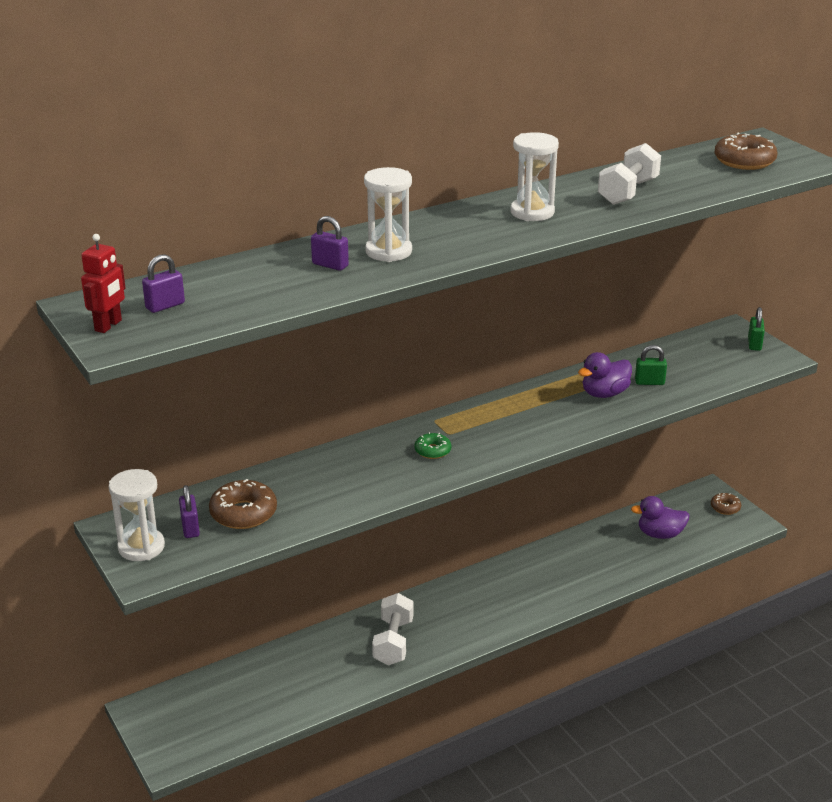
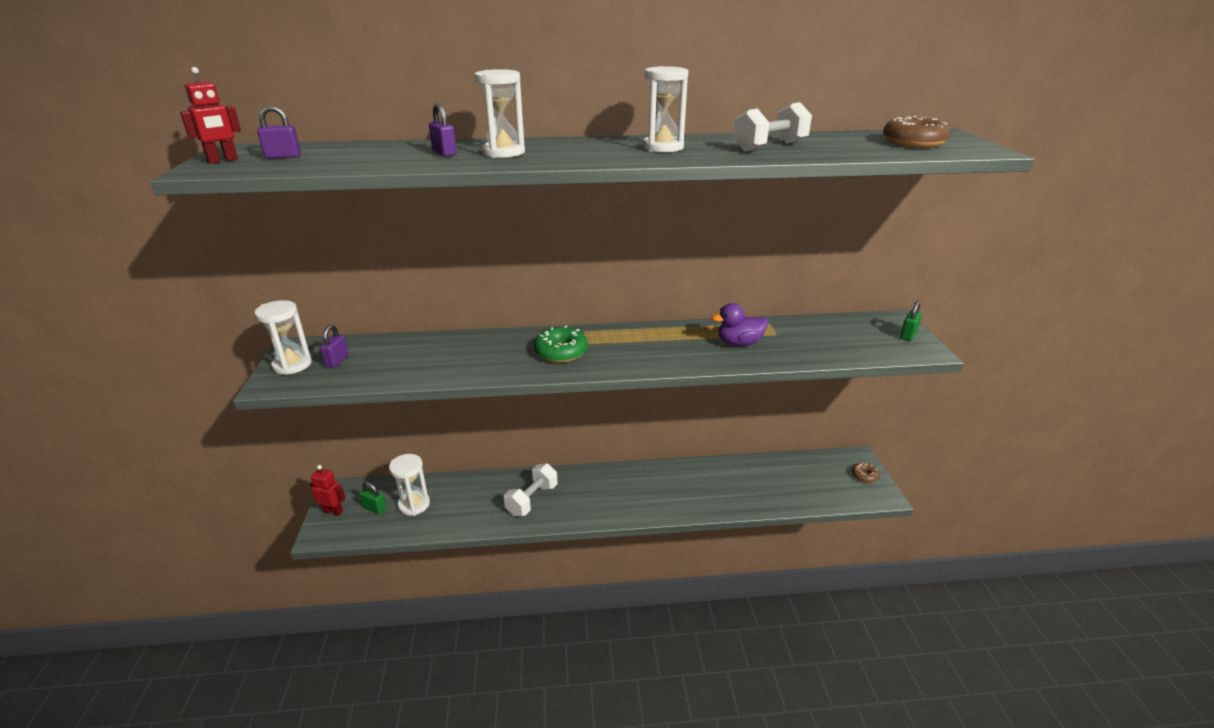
camera: 25 degrees right, 0 degrees up
brown donut [209,479,277,529] -> none
green donut [414,432,451,459] -> green donut [534,326,588,363], size x1.70
purple duck [631,496,690,539] -> none
green padlock [635,345,667,385] -> green padlock moved to [359,482,386,514]
none -> red robot [310,465,346,516]
none -> white hourglass [389,454,430,516]

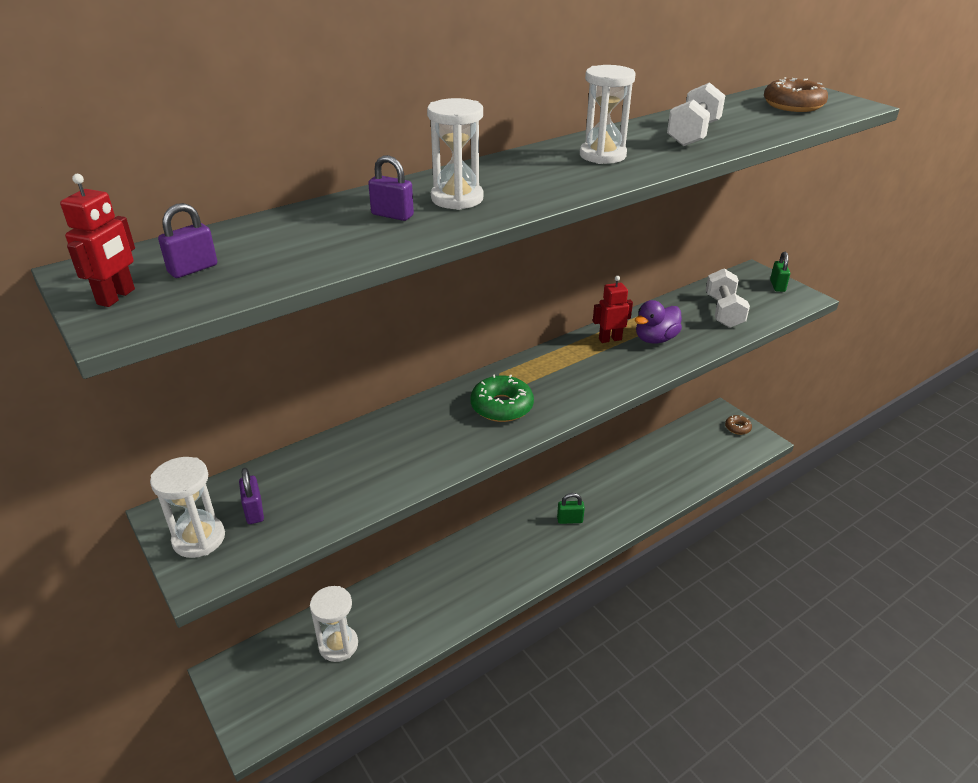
camera: 30 degrees left, 5 degrees up
red robot [310,465,346,516] -> red robot moved to [593,276,633,343]
green padlock [359,482,386,514] -> green padlock moved to [557,493,585,524]
white dumbbell [504,463,558,516] -> white dumbbell moved to [706,269,750,328]

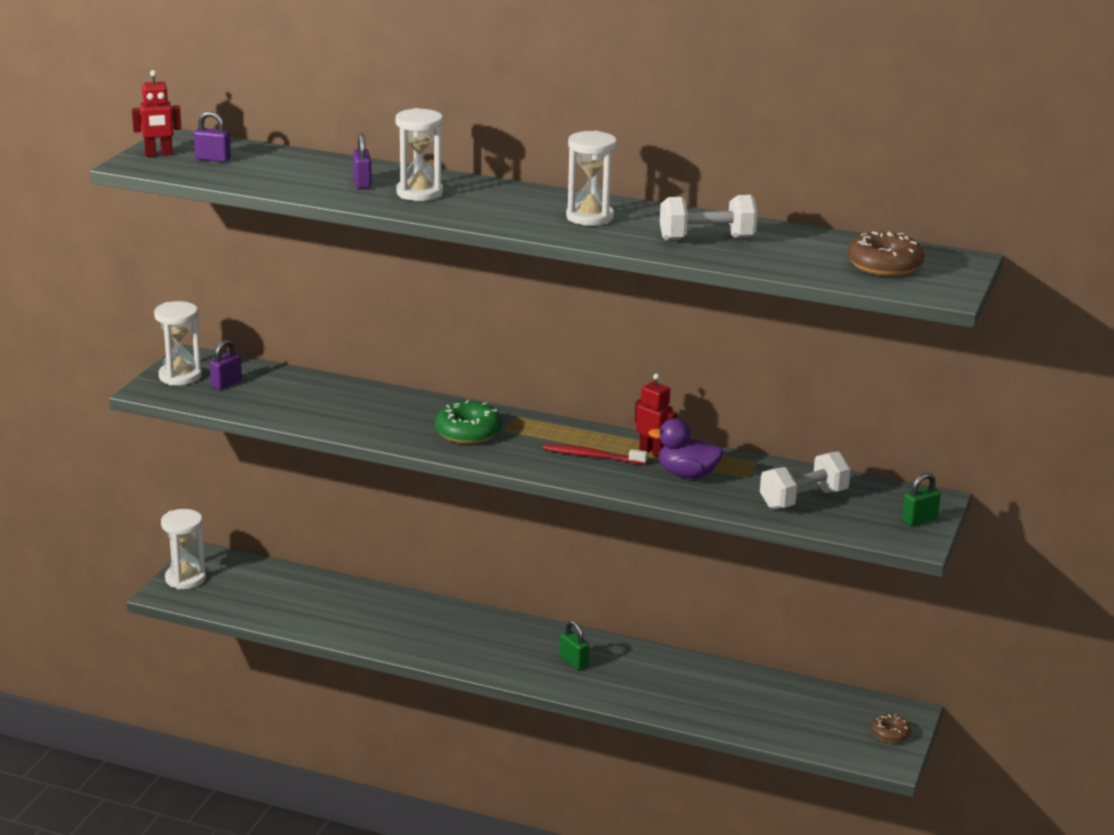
camera: 55 degrees right, 10 degrees down
white hourglass [310,586,358,662] -> white hourglass moved to [161,509,206,589]
none -> red toothbrush [543,444,648,464]

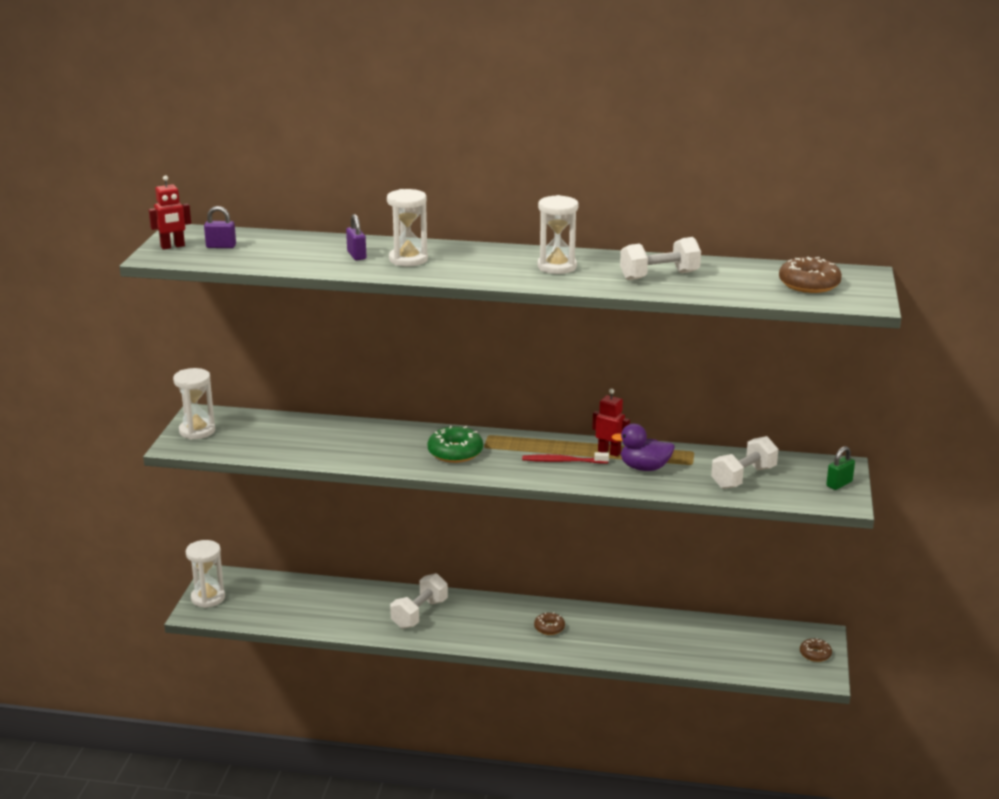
camera: 10 degrees left, 0 degrees up
purple padlock [210,340,242,390] -> none
green padlock [559,620,589,670] -> brown donut [534,612,565,635]
none -> white dumbbell [390,573,448,629]

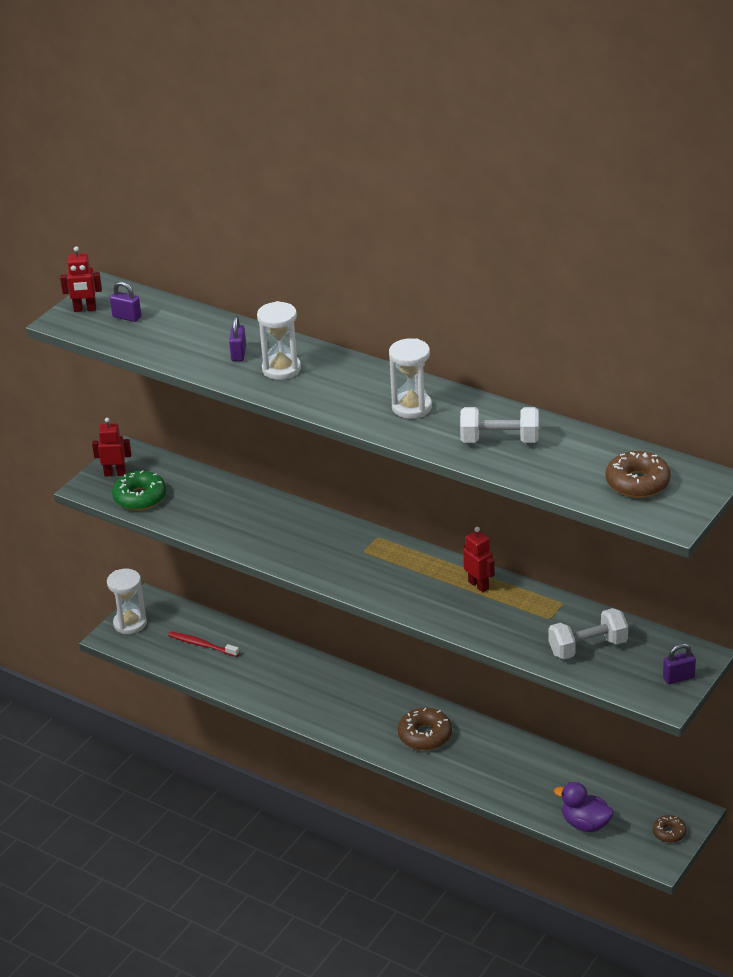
camera: 25 degrees right, 10 degrees up
white hourglass [173,368,215,440] -> red robot [92,418,131,476]
white dumbbell [390,573,448,629] -> none
green donut [427,426,483,463] -> green donut moved to [112,470,167,510]
red toothbrush [522,452,609,464] -> red toothbrush moved to [168,631,239,657]
brown donut [534,612,565,635] -> brown donut [398,708,452,750], size x1.70
purple duck [612,424,675,471] -> purple duck moved to [554,782,614,832]
green padlock [826,446,855,490] -> purple padlock [663,643,696,684]

